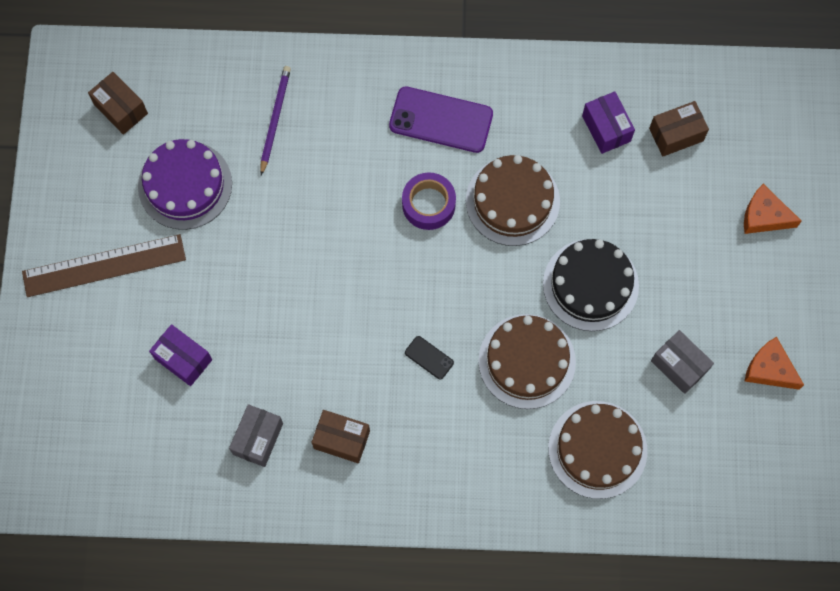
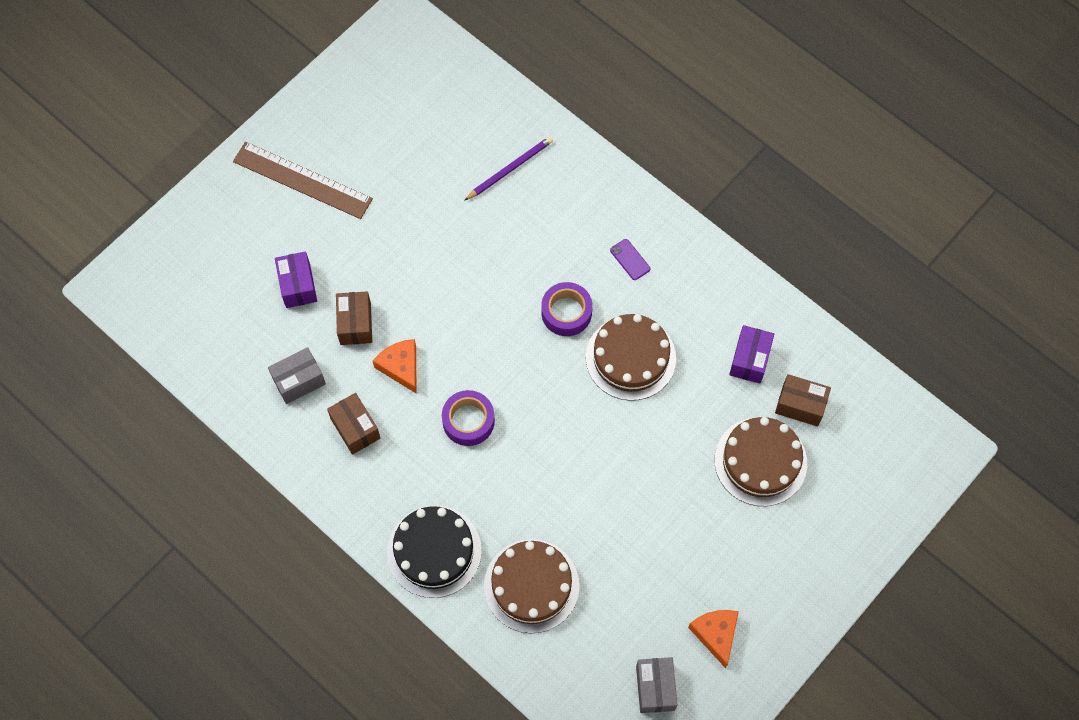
camera: 40 degrees right, 5 degrees down
brown box [88,72,148,135] -> brown box moved to [336,291,372,345]
purple cake [138,139,232,230] -> none
purple phone [389,86,493,153] -> purple phone [610,239,650,280], size x0.46
black phone [405,336,454,380] -> purple tape [442,390,495,446]
brown cake [478,314,576,409] -> brown cake moved to [715,417,807,506]
black cake [543,239,639,331] -> black cake moved to [387,505,482,598]
grey box [651,330,714,394] -> grey box moved to [636,657,677,713]
orange cheese [744,184,802,234] -> orange cheese moved to [373,339,417,394]

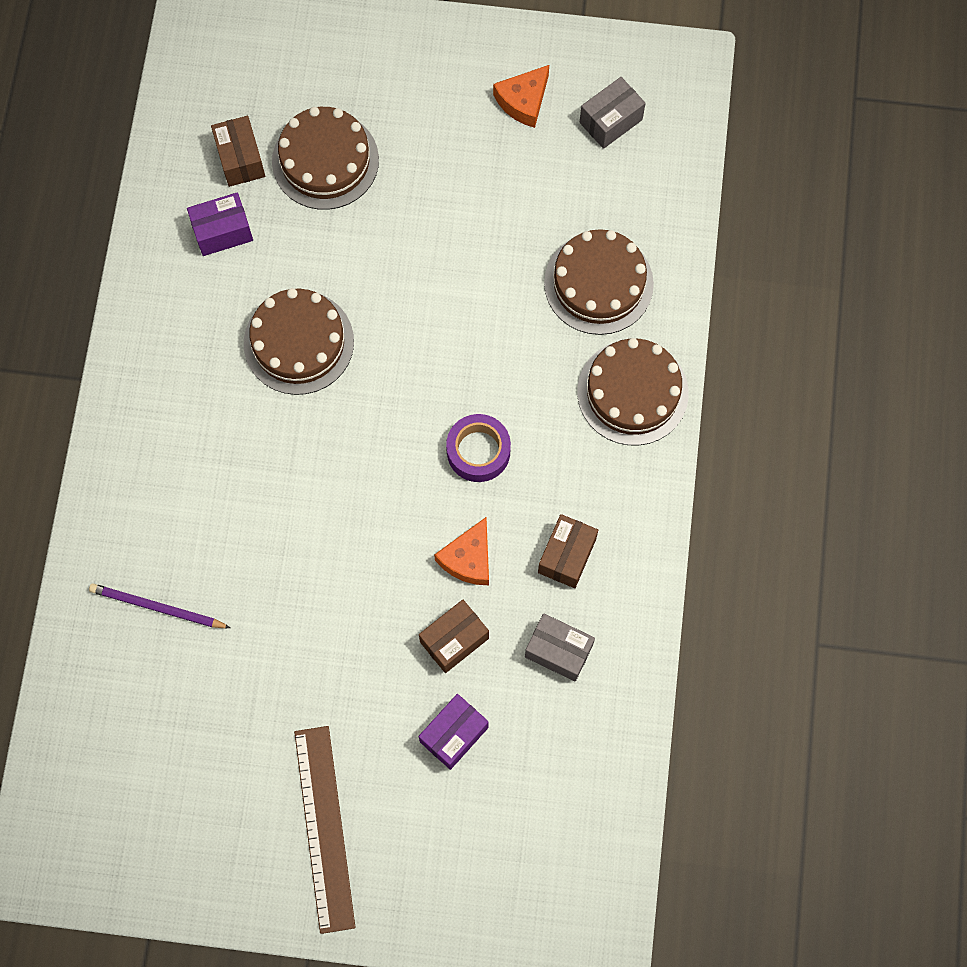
camera: 125 degrees left, 5 degrees up
black cake [387,505,482,598] -> brown cake [577,338,689,445]
purple tape [541,282,592,336] -> none
purple phone [610,239,650,280] -> none

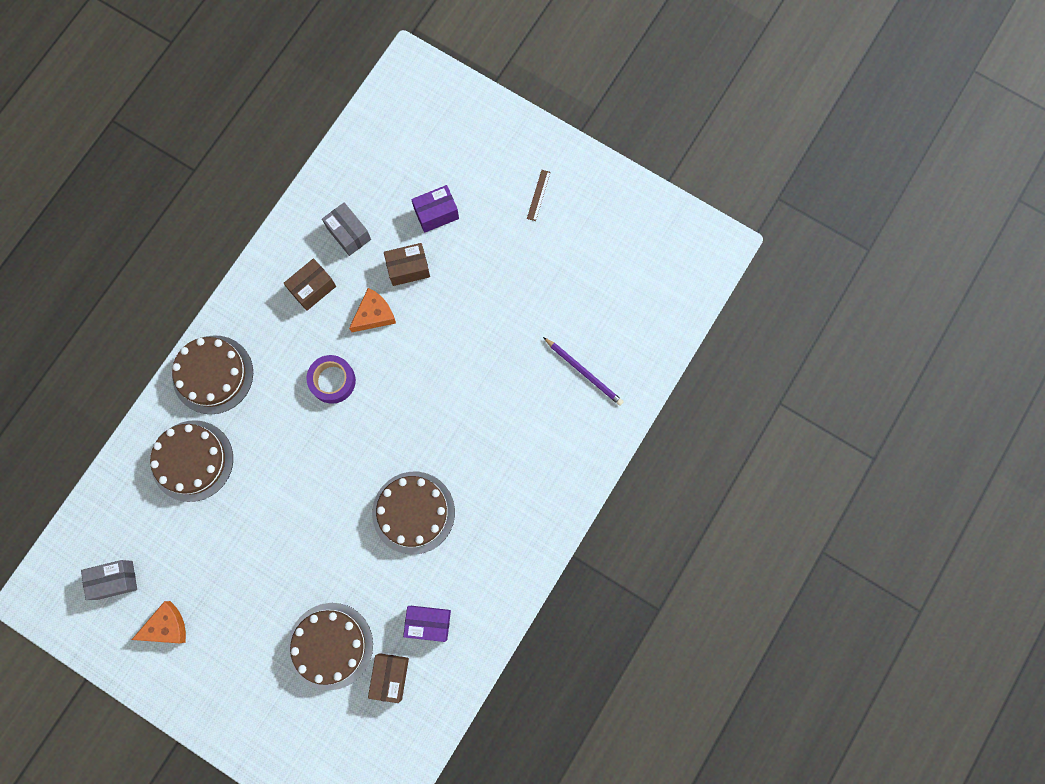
camera: 155 degrees left, 5 degrees up
brown ruler [294,726,356,934] -> brown ruler [527,170,551,221], size x0.41

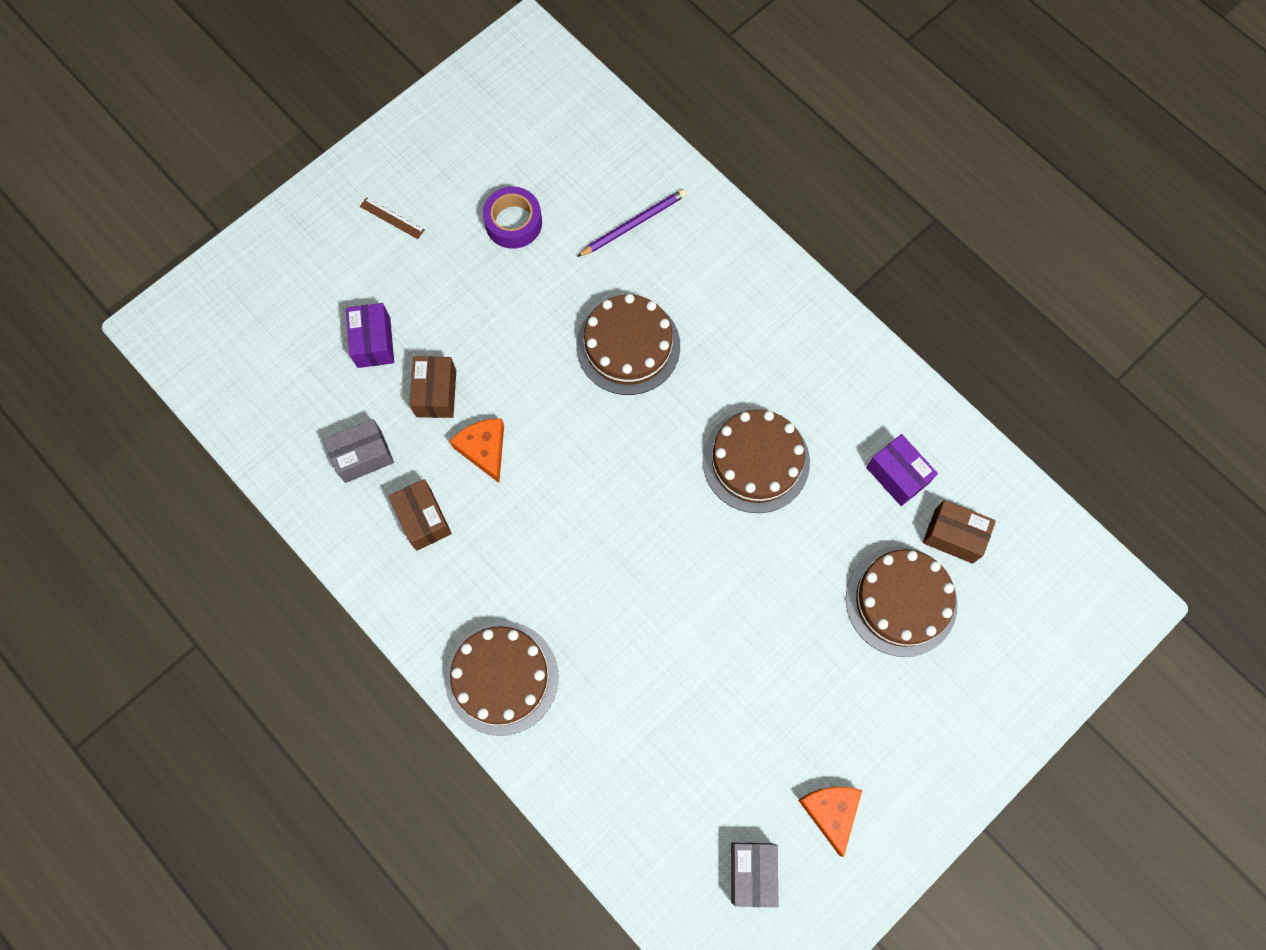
camera: 75 degrees left, 5 degrees down
brown cake [150,420,233,502] -> brown cake moved to [576,294,680,395]
purple tape [306,355,356,404] -> purple tape moved to [483,186,542,249]
purple box [403,606,451,642] -> purple box turned 60 degrees counterclockwise [866,434,938,506]

